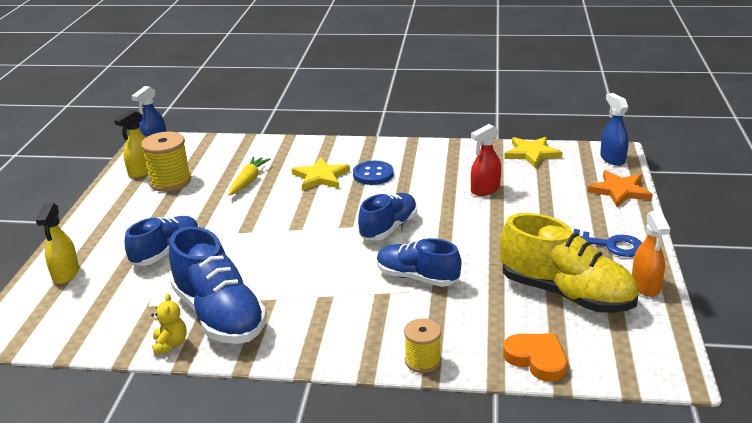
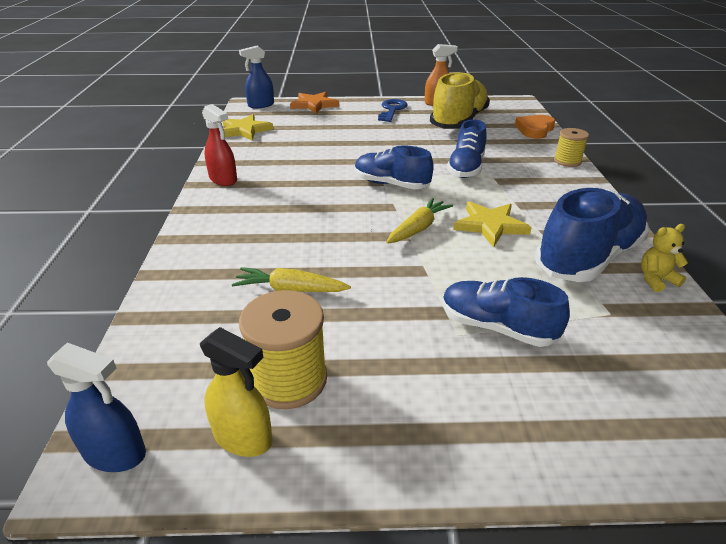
camera: 100 degrees left, 5 degrees up
yellow spray bottle [36,203,79,284] -> none
yellow star [292,157,350,191] -> yellow star moved to [453,201,532,247]
blue button [353,161,394,185] -> none
red spray bottle [471,124,501,196] -> red spray bottle moved to [202,104,237,186]
none -> yellow carrot [386,198,453,244]

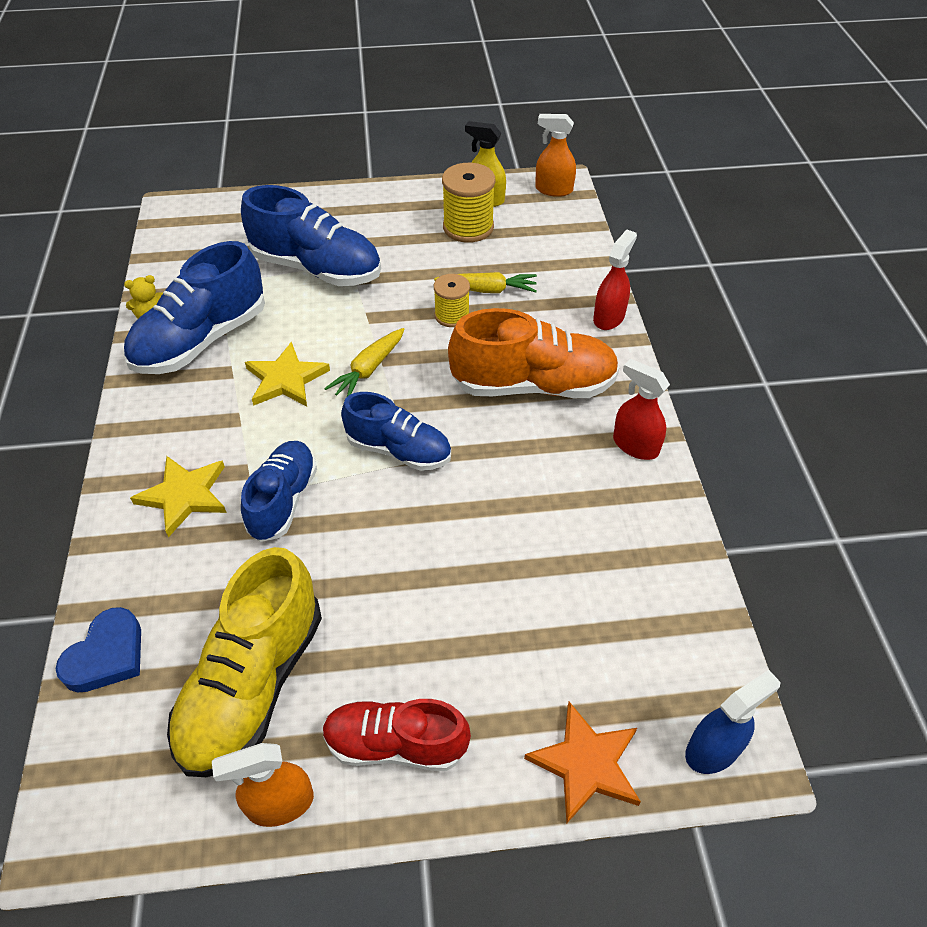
camera: 175 degrees right, 15 degrees up
blue spray bottle [47,342,146,472] -> orange spray bottle [535,114,576,197]
yellow star [223,114,273,140] -> yellow star moved to [130,456,227,537]
blue key [378,99,408,122] -> red shoe [322,699,471,771]
blue shoe [442,277,570,347] -> blue shoe [241,185,381,286], size x1.55
orange heart [515,115,555,139] -> blue heart [56,607,141,693]
yellow spool [554,128,589,167] -> yellow spool moved to [434,274,470,327]
none -> orange shoe [448,308,620,398]
none -> red spray bottle [593,229,637,330]

